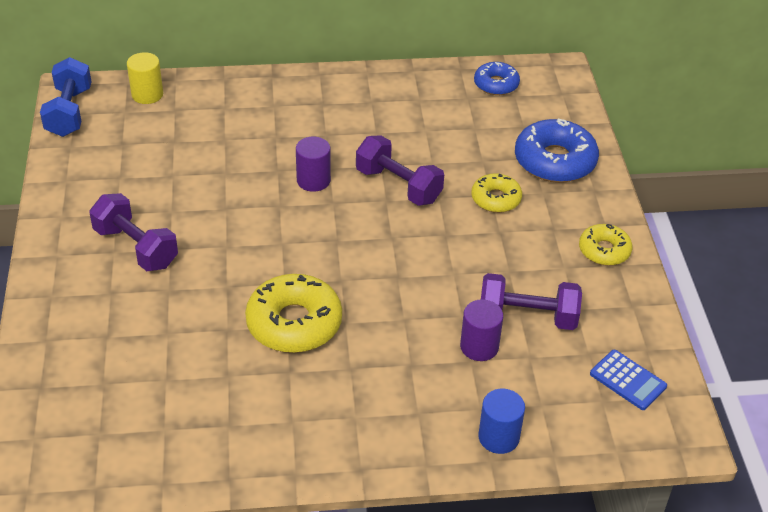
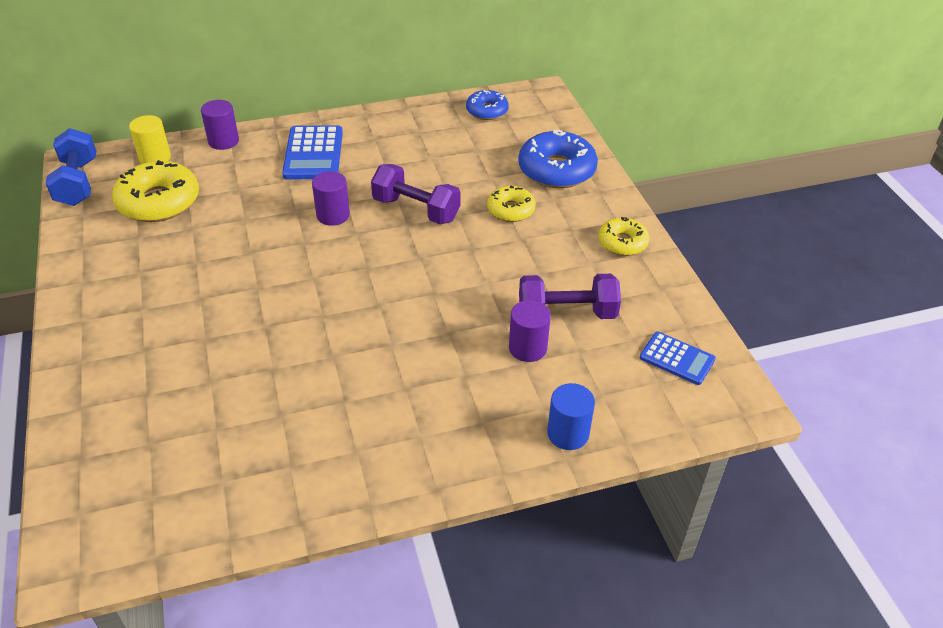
camera: 10 degrees left, 0 degrees up
purple dumbbell [89,193,178,271] -> none
yellow donut [245,274,342,353] -> yellow donut moved to [112,160,199,222]
none -> purple cylinder [201,100,239,150]
none -> blue calculator [282,125,343,180]

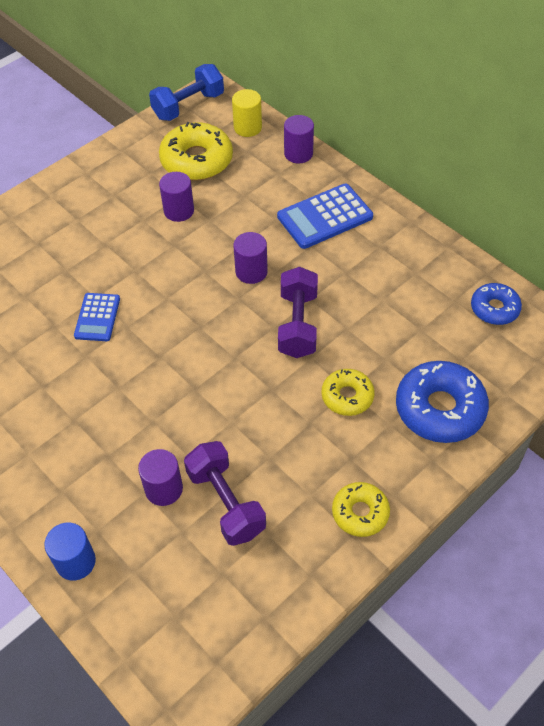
camera: 65 degrees right, 10 degrees up
blue calculator [640,332,716,385] -> blue calculator moved to [74,293,120,341]
none -> purple cylinder [159,172,194,222]

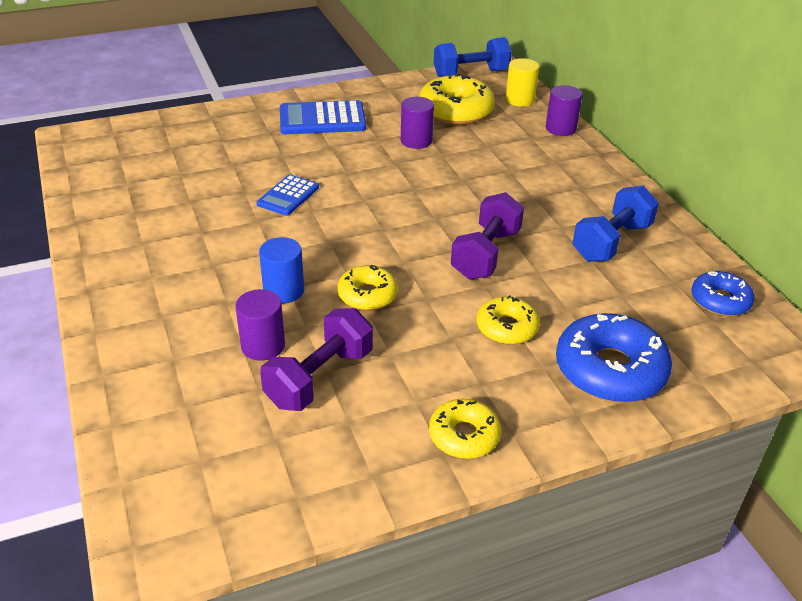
camera: 20 degrees right, 15 degrees down
blue cylinder [44,523,96,581] -> blue cylinder moved to [259,237,304,304]
purple dumbbell [184,441,266,546] -> purple dumbbell turned 45 degrees clockwise [260,308,373,411]
purple cylinder [233,232,268,284] -> none
blue calculator [277,184,373,249] -> blue calculator moved to [280,100,366,134]
none -> yellow donut [337,265,398,310]
none -> blue dumbbell [572,186,659,262]

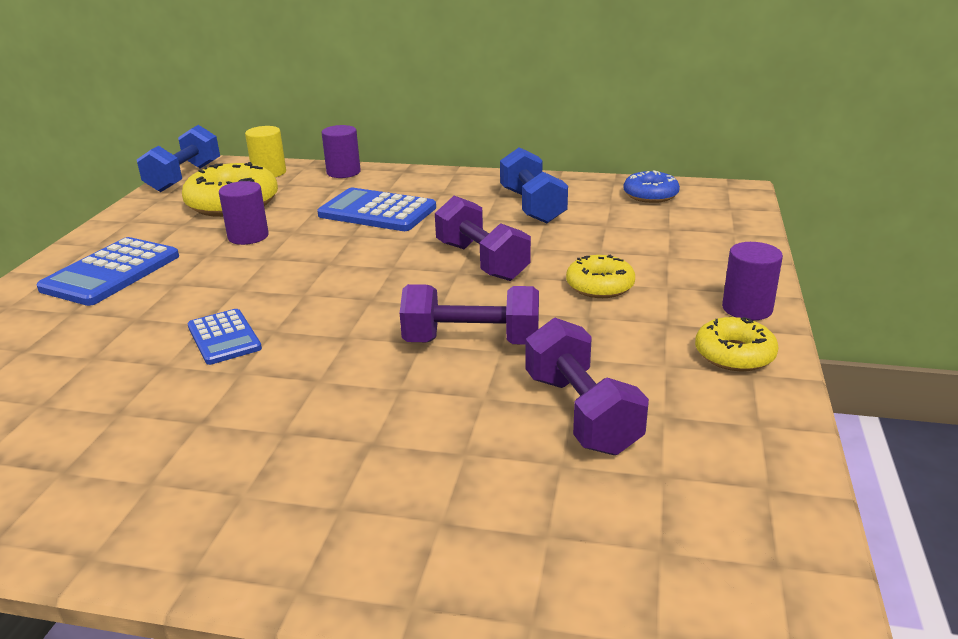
camera: 55 degrees left, 10 degrees down
purple cylinder [235,289,285,361] -> purple cylinder moved to [722,242,783,320]
blue cylinder [259,237,304,304] -> none
yellow donut [337,265,398,310] -> purple dumbbell [400,284,539,345]
blue donut [556,313,672,403] -> none
none -> blue calculator [317,188,436,231]

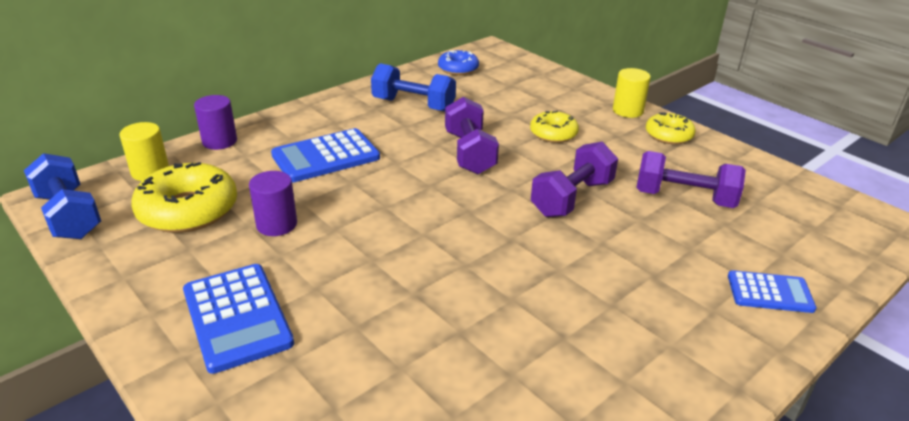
camera: 55 degrees left, 5 degrees up
blue calculator [187,309,262,365] -> blue calculator moved to [728,270,816,313]
purple dumbbell [435,196,531,281] -> purple dumbbell turned 75 degrees clockwise [445,97,499,174]
purple cylinder [722,242,783,320] -> yellow cylinder [613,68,651,118]

